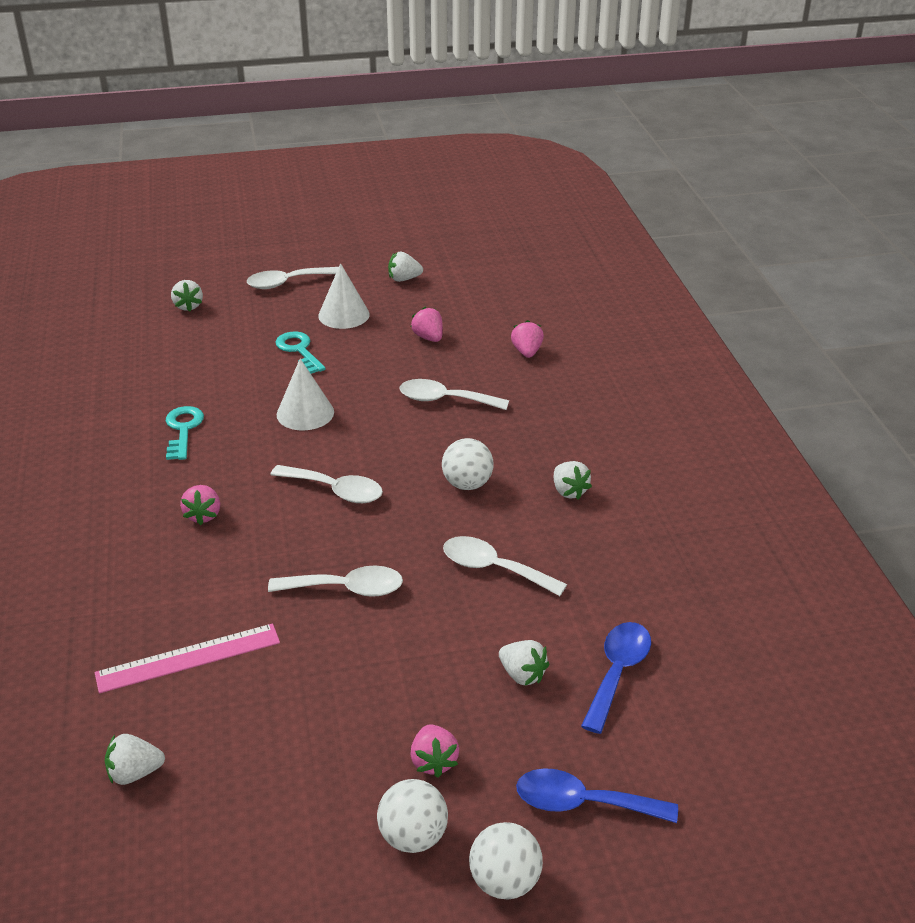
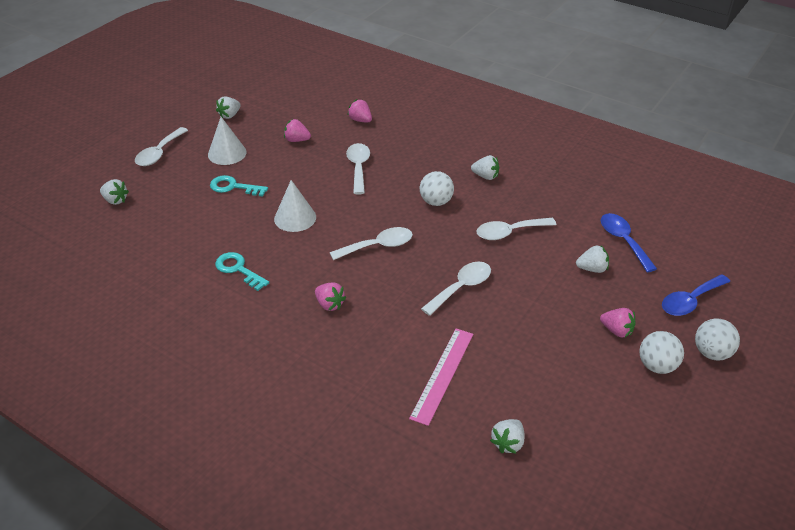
camera: 45 degrees left, 5 degrees up
white spoon [399,379,509,410] -> white spoon turned 120 degrees clockwise [346,143,370,195]

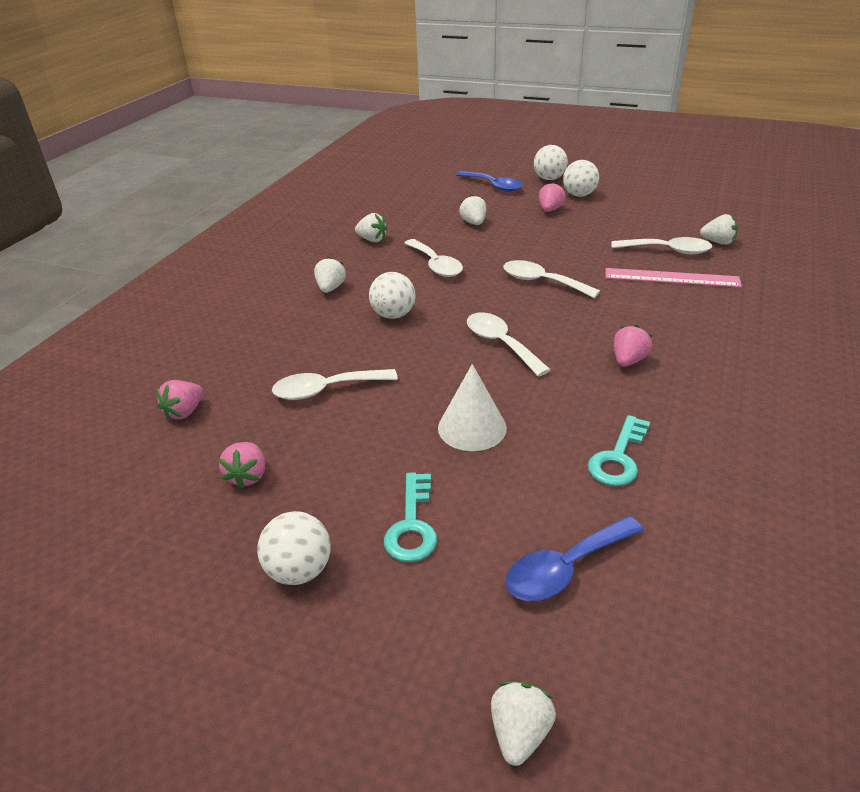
camera: 100 degrees left, 5 degrees down
white spoon [135,127,188,166] -> white spoon moved to [612,237,712,254]
white cone [208,117,247,165] -> white ball [257,511,330,585]
white strawberry [216,96,241,119] -> white strawberry moved to [355,213,387,242]
blue spoon [601,213,657,273] -> blue spoon moved to [505,516,644,601]

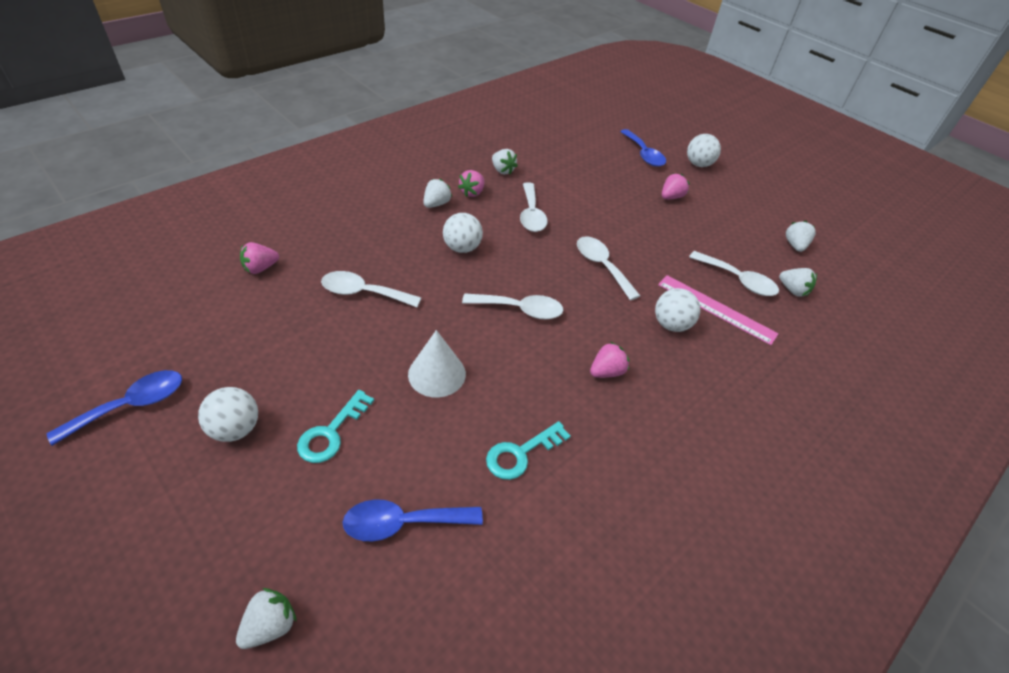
camera: 20 degrees right, 10 degrees up
pink strawberry [219,442,265,489] -> pink strawberry moved to [458,170,484,197]
white strawberry [459,194,486,225] -> white strawberry moved to [786,221,816,252]
white spoon [467,312,551,377] -> white spoon turned 105 degrees clockwise [462,293,564,319]
white ball [563,160,599,197] -> white ball moved to [655,288,700,332]
none -> blue spoon [47,370,182,446]

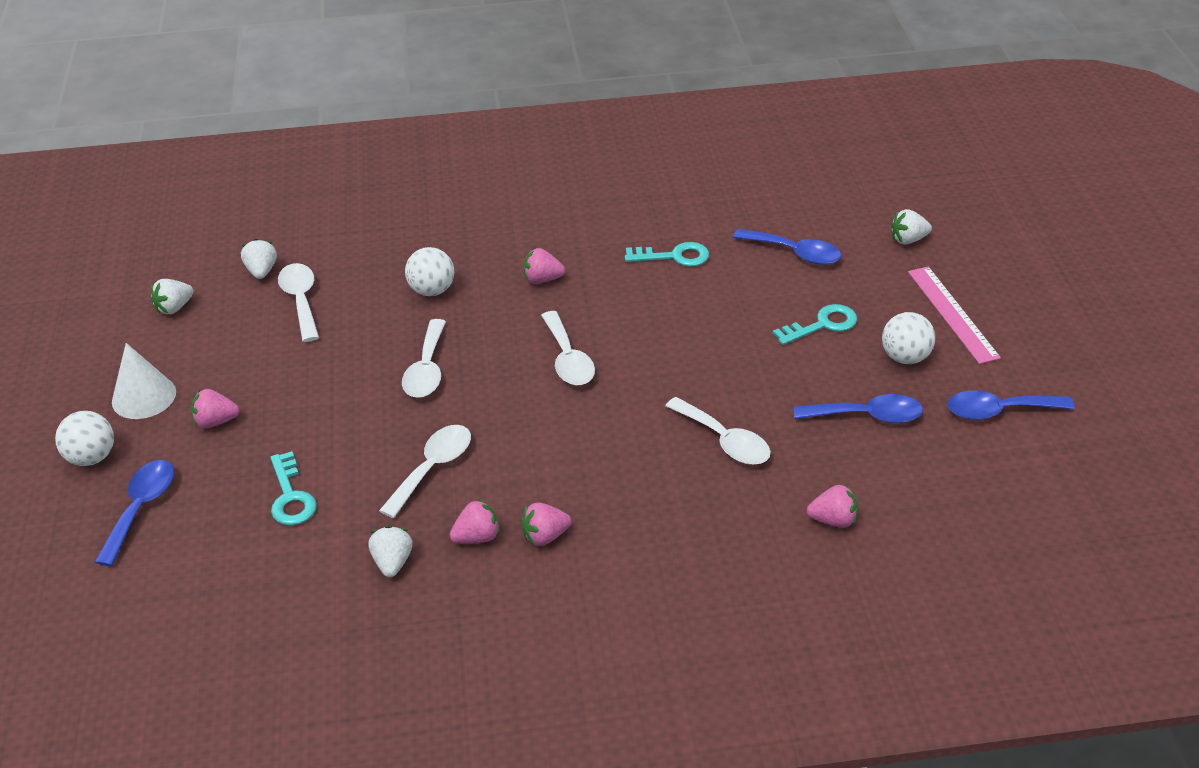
camera: 140 degrees left, 5 degrees down
white cone [408,330,466,397] -> white cone moved to [112,343,176,419]
white strawberry [424,179,452,208] -> pink strawberry [522,503,571,546]
white ball [443,213,483,253] -> none
white spoon [462,293,564,319] -> white spoon turned 150 degrees counterclockwise [541,311,595,385]
pink ruler [658,275,779,345] -> pink ruler moved to [908,266,1001,364]
none -> turquoise key [270,451,317,525]
none -> blue spoon [793,394,923,423]

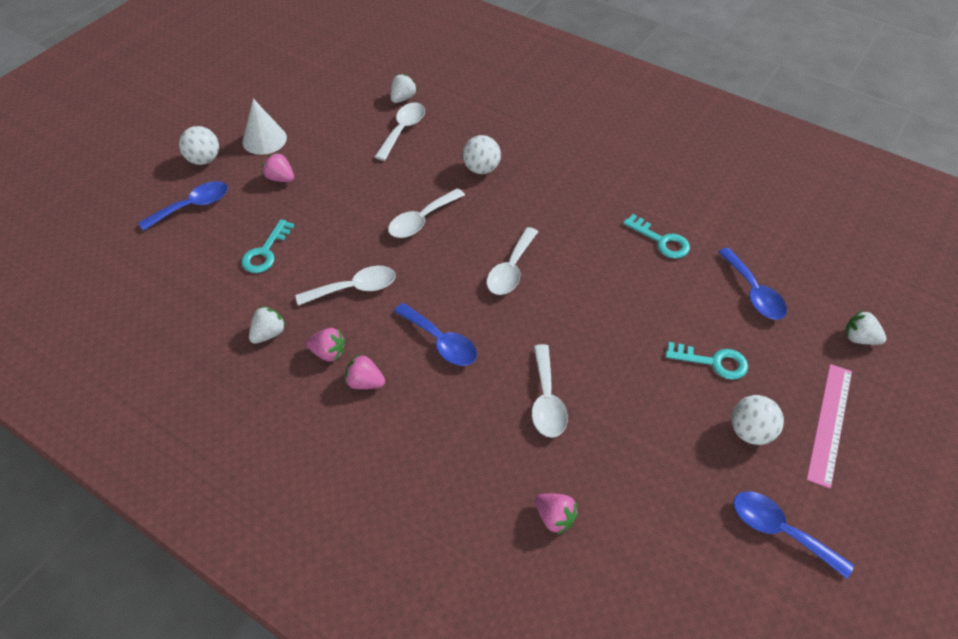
camera: 40 degrees right, 10 degrees up
white strawberry [151,279,194,314] -> none
pink strawberry [523,248,565,284] -> none
blue spoon [793,394,923,423] -> blue spoon moved to [394,303,477,366]

